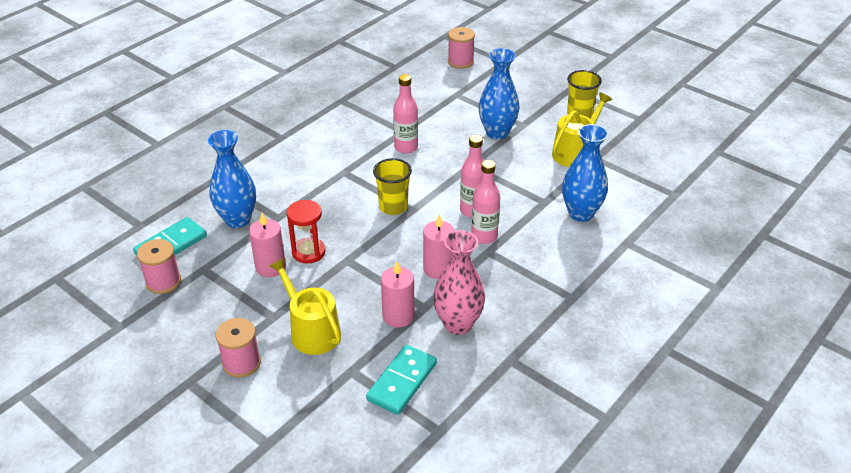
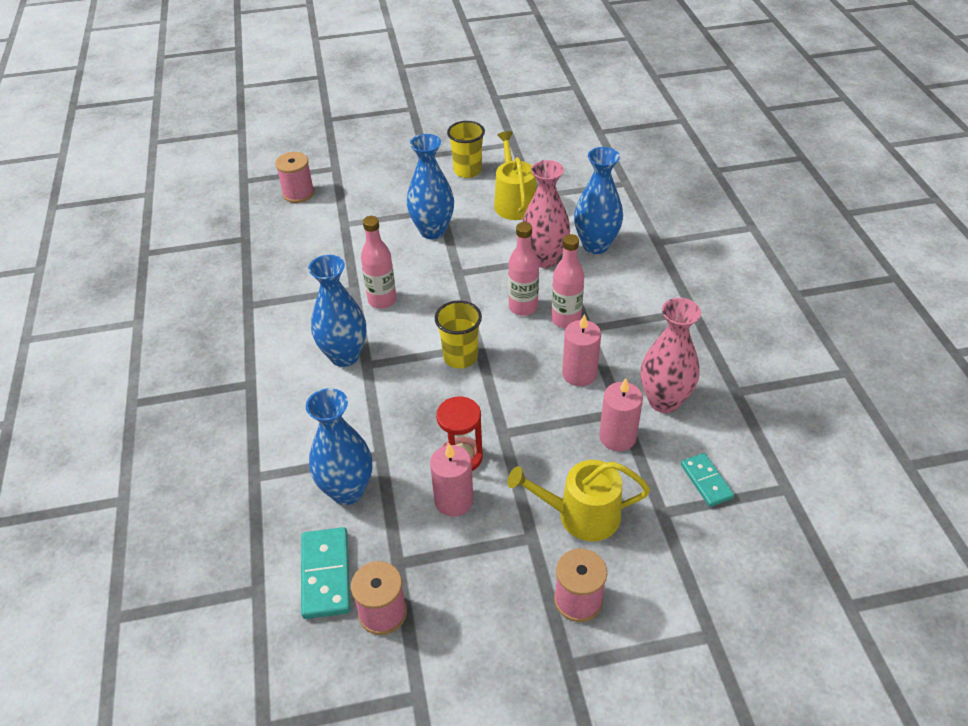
camera: 50 degrees left, 5 degrees up
turquoise domino [366,345,437,415] -> turquoise domino [681,453,734,507], size x0.65
none -> blue vase [308,255,366,367]
none -> pink vase [522,160,570,268]

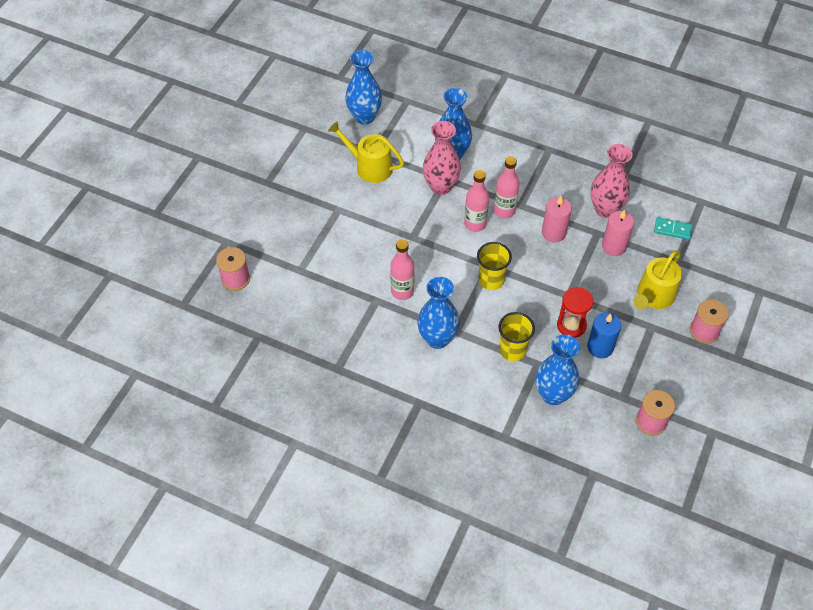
camera: 55 degrees left, 10 degrees up
turquoise domino [301,527,350,619] -> none
blue vase [407,134,454,239] -> blue vase moved to [345,50,382,125]
pink candle [430,444,474,517] -> blue candle [587,312,621,358]
yellow cup [447,121,485,178] -> yellow cup moved to [498,312,535,361]

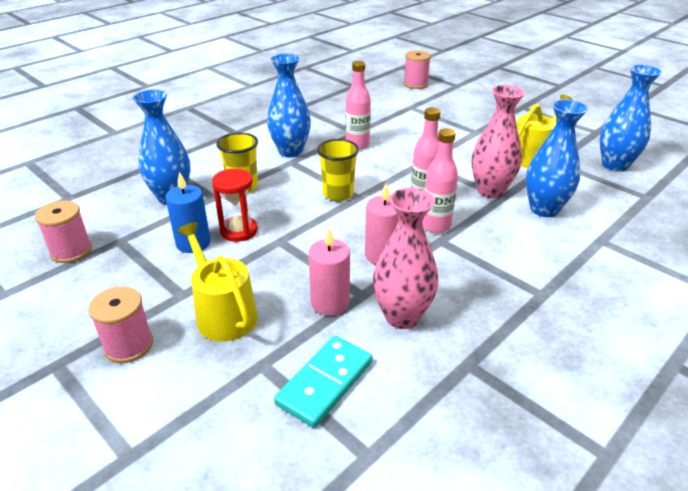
camera: 110 degrees right, 20 degrees down
turquoise domino [654,217,692,240] -> turquoise domino [274,336,373,428], size x1.53

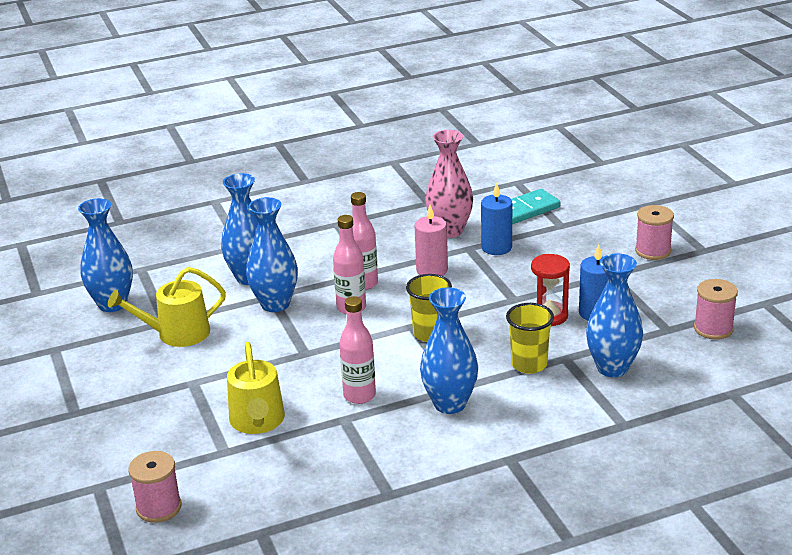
camera: 155 degrees left, 5 degrees down
yellow watering can [177,222,258,341] -> yellow watering can moved to [227,342,285,434]
pink candle [309,228,350,316] -> blue candle [481,182,512,255]
pink vase [471,85,526,198] -> blue vase [246,197,298,312]

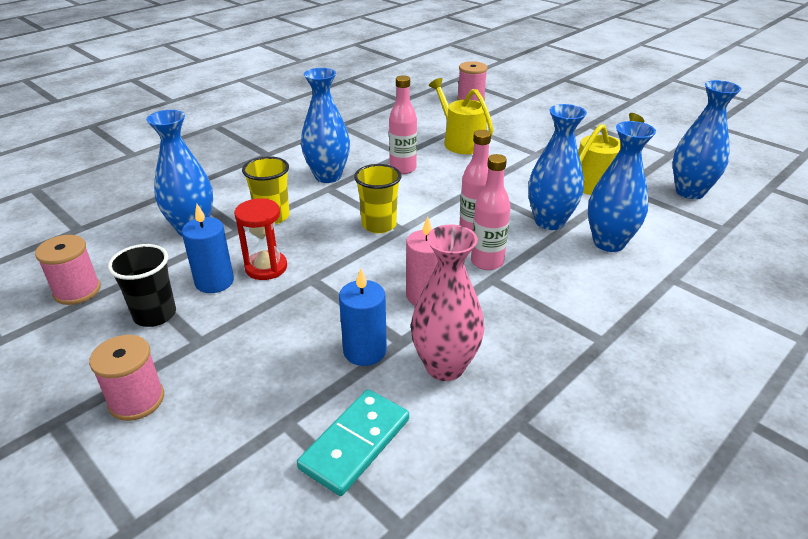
camera: 155 degrees right, 5 degrees up
none -> black cup [108,244,176,327]

